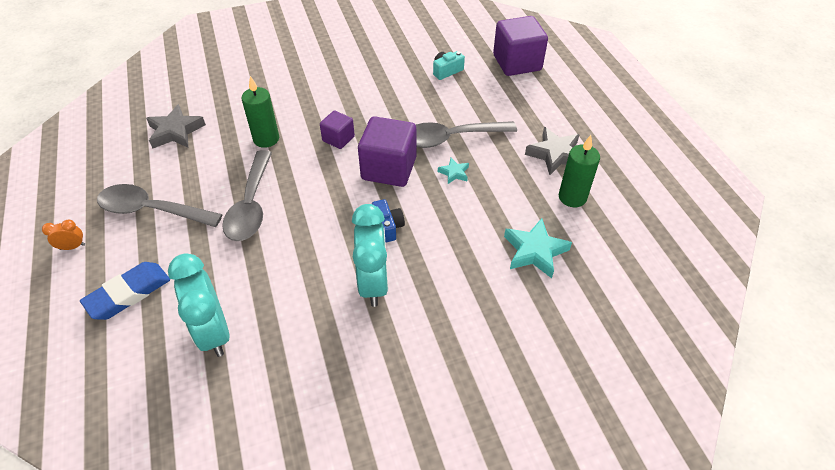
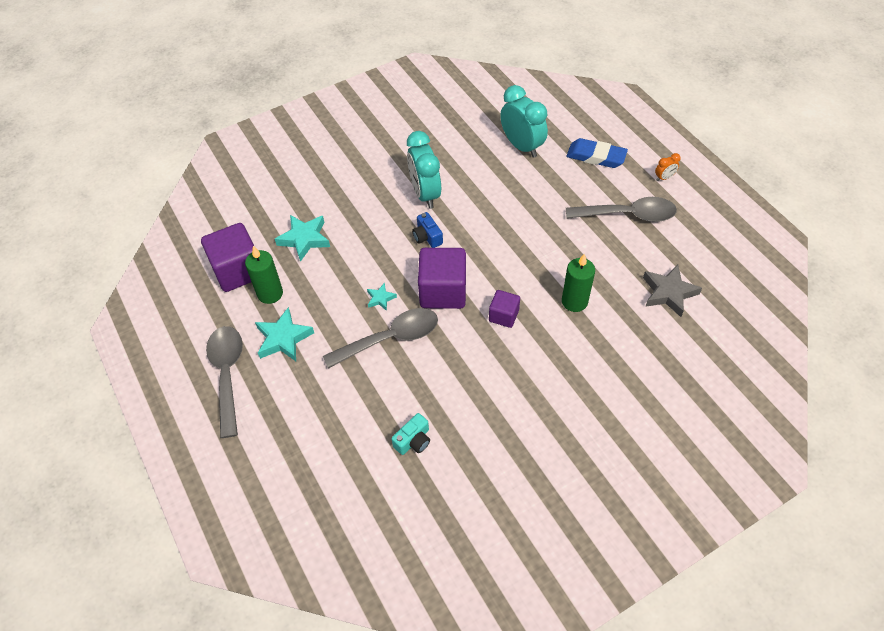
camera: 170 degrees right, 5 degrees up
blue eraser [80,262,170,320] -> blue eraser turned 75 degrees clockwise [566,138,628,168]
grey spoon [222,150,272,241] -> grey spoon moved to [206,326,243,438]
purple cube [493,16,548,76] -> purple cube moved to [201,223,255,292]
grey star [525,127,580,176] -> turquoise star [255,307,314,361]

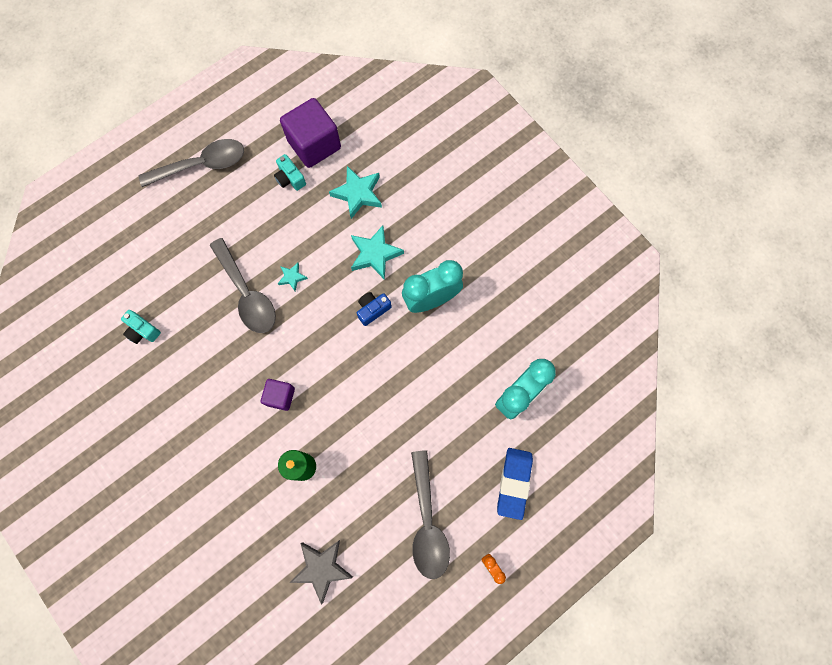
camera: 80 degrees right, 20 degrees up
green candle [245,246,283,304] -> turquoise camera [274,154,306,191]
turquoise star [255,307,314,361] -> turquoise star moved to [351,225,404,280]
purple cube [418,248,466,309] -> none

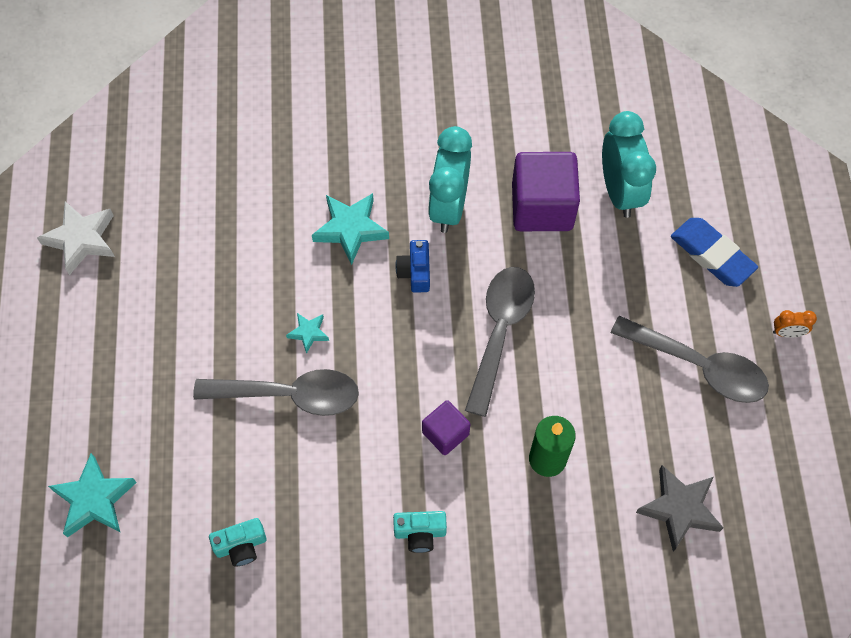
camera: 55 degrees left, 10 degrees down
grey spoon [139,139,244,187] -> grey spoon moved to [465,267,535,417]
turquoise camera [274,154,306,191] -> turquoise camera moved to [393,511,447,553]
purple cube [280,98,341,168] -> purple cube moved to [512,152,580,231]
turquoise star [329,166,382,219] -> turquoise star moved to [48,453,137,538]
none -> white star [37,201,115,275]

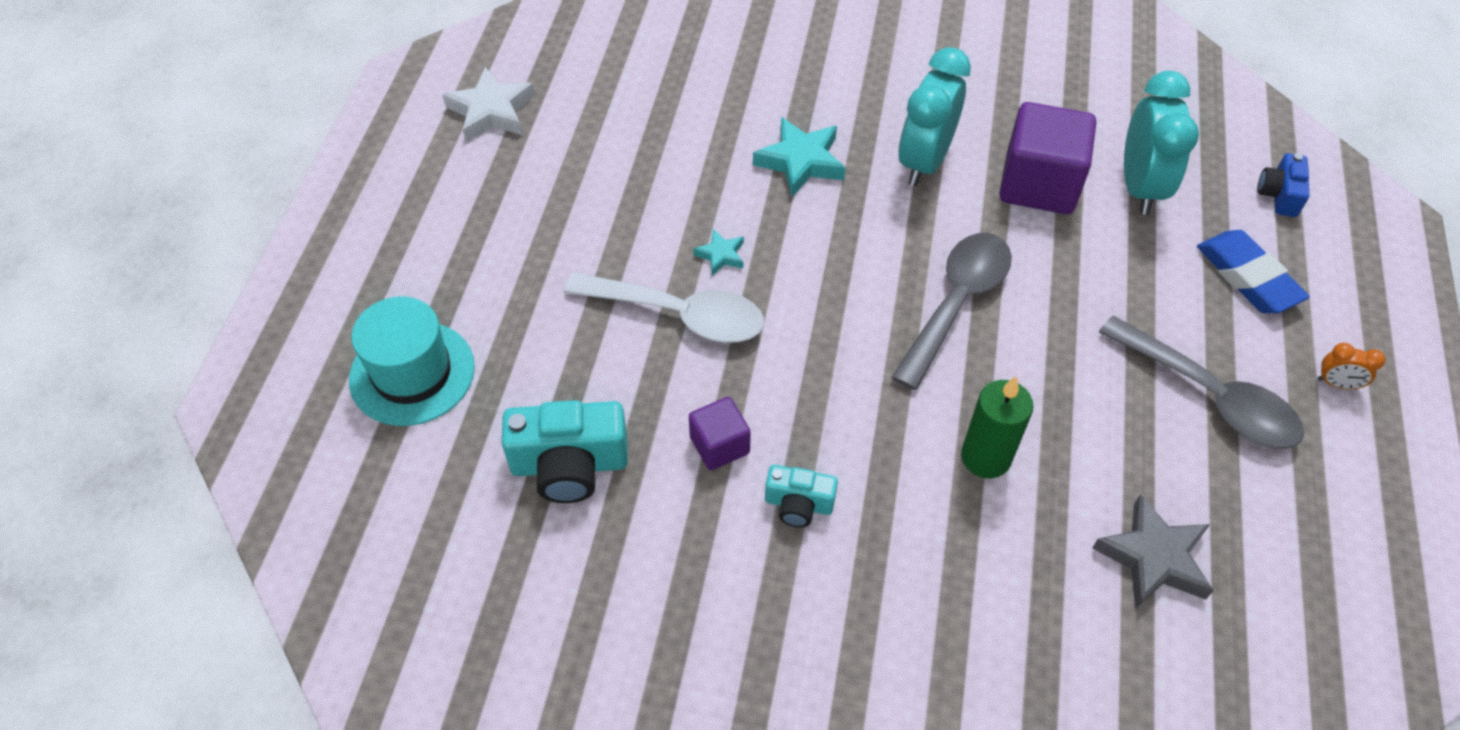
camera: 15 degrees right, 10 degrees down
turquoise star [48,453,137,538] -> turquoise hat [349,296,475,426]
grey spoon [193,369,359,416] -> white spoon [564,272,764,343]
turquoise camera [209,518,266,567] -> turquoise camera [502,400,628,503], size x1.74
blue camera [395,240,430,293] -> blue camera moved to [1257,153,1309,217]
purple cube [422,400,470,455] -> purple cube moved to [689,397,751,470]

